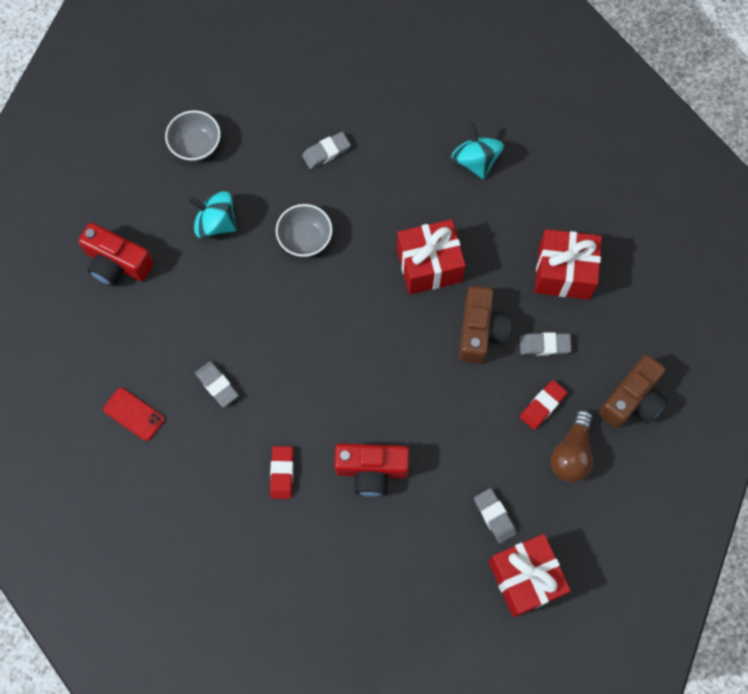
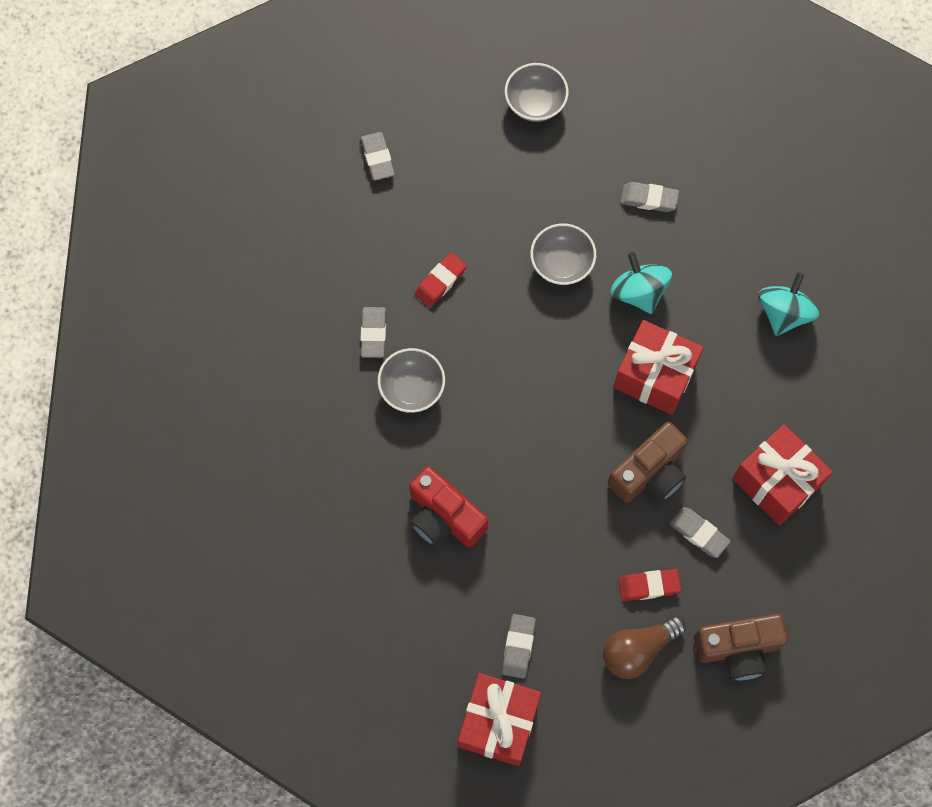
camera: 40 degrees right, 0 degrees up
red camera [78,223,154,286] -> grey eraser [361,132,395,181]
red phone [103,388,164,441] -> none
turquoise spinning top [189,191,237,238] -> turquoise spinning top moved to [611,252,672,314]
red eraser [270,446,294,499] -> red eraser moved to [414,253,467,307]
none -> grey bowl [378,348,445,413]

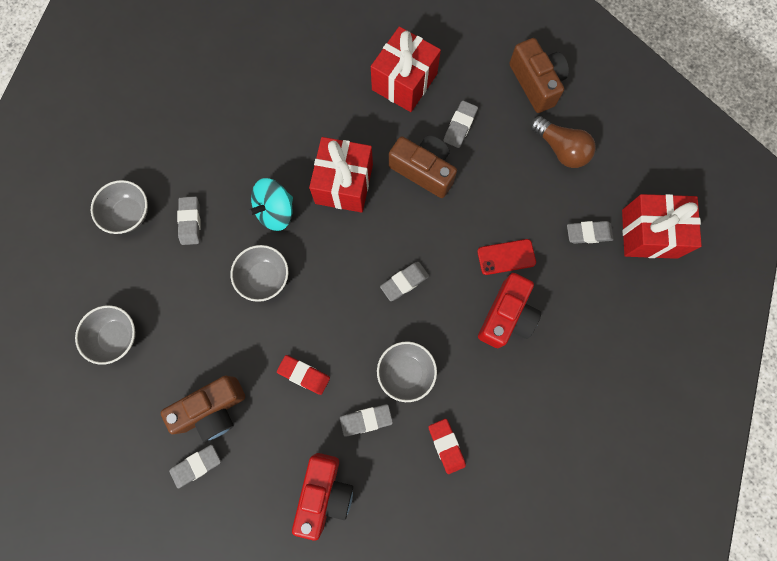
camera: 105 degrees left, 5 degrees up
red eraser [618,569,681,601] -> red eraser moved to [429,419,466,474]
turquoise spinning top [758,272,820,336] -> none
none -> grey bowl [91,180,148,234]
none -> brown camera [161,375,245,442]
none -> red camera [292,453,353,541]
none -> grey eraser [380,262,429,301]
none -> red phone [477,239,536,275]

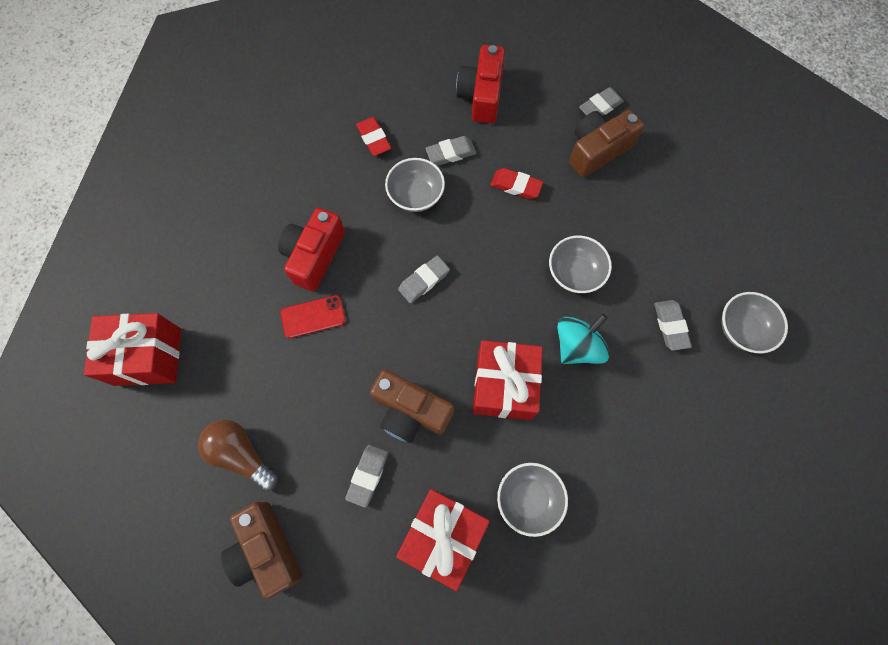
camera: 175 degrees right, 5 degrees down
grey bowl [75,305,136,365] -> grey bowl moved to [497,463,568,537]
grey eraser [567,221,614,244] -> none

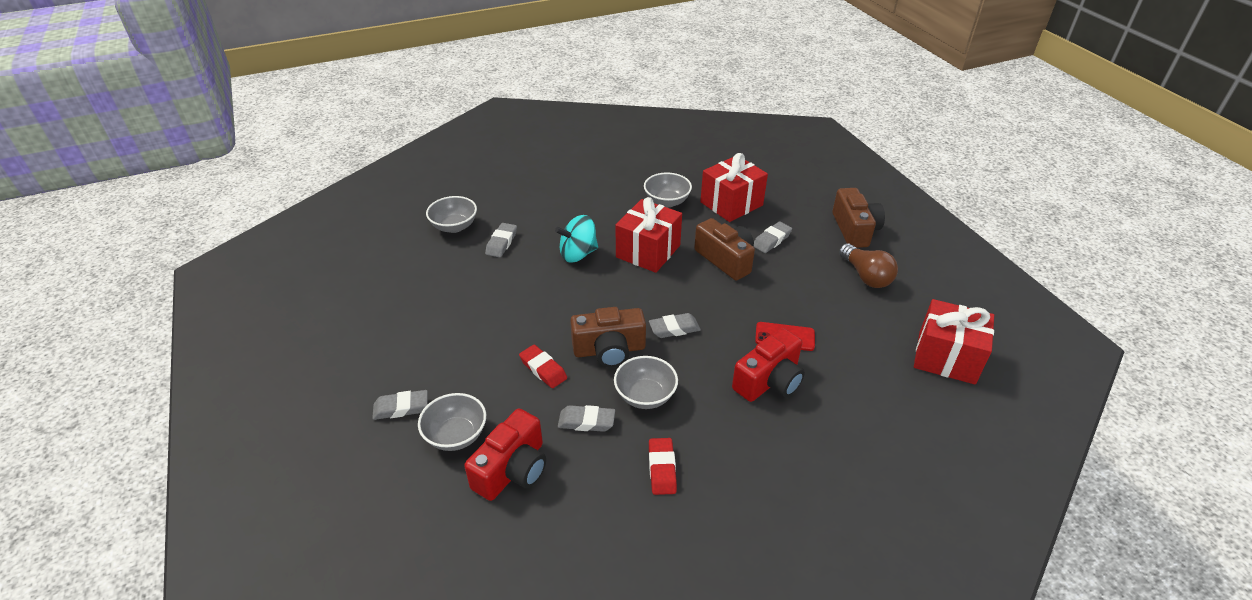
camera: 155 degrees left, 30 degrees down
grey bowl [549,235,612,293] -> grey bowl moved to [418,393,486,451]
brown camera [569,110,644,178] -> brown camera moved to [570,307,646,368]

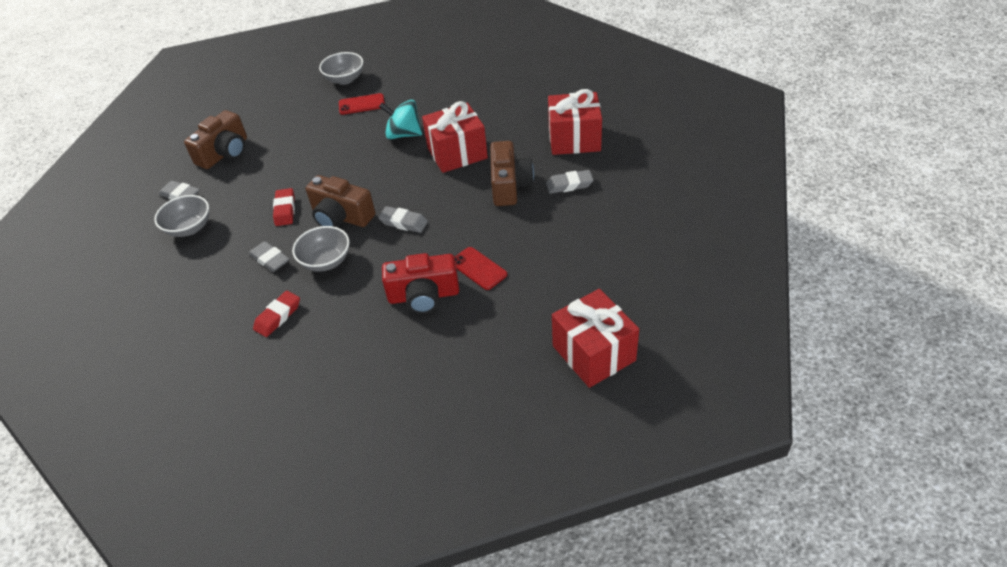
camera: 40 degrees right, 5 degrees up
red camera [464,408,546,501] -> none
grey eraser [485,223,517,257] -> red phone [339,93,385,115]
grey bowl [644,172,692,208] -> none
brown camera [832,188,885,248] -> brown camera moved to [184,110,247,169]
brown light bulb [839,243,898,288] -> none

